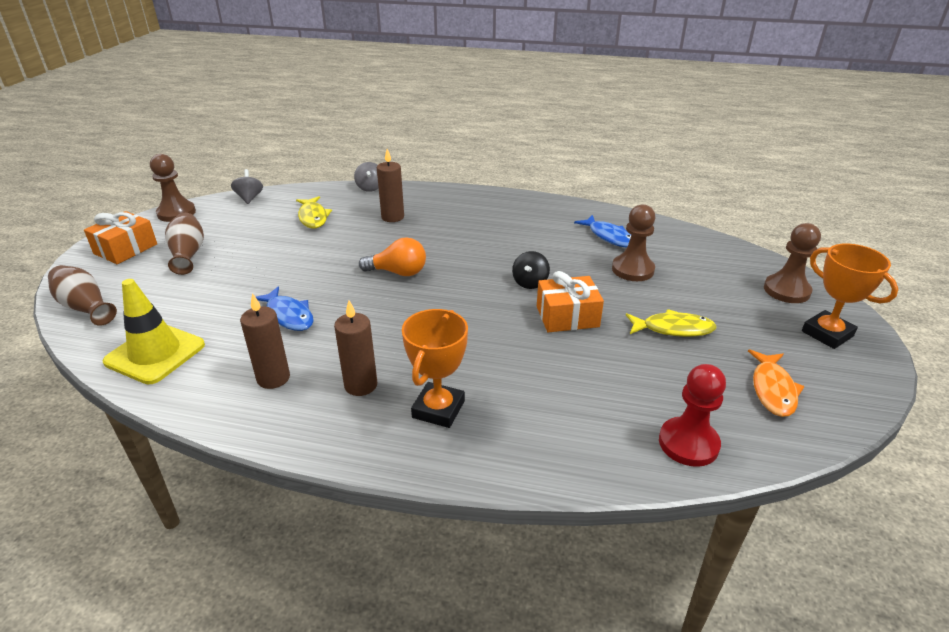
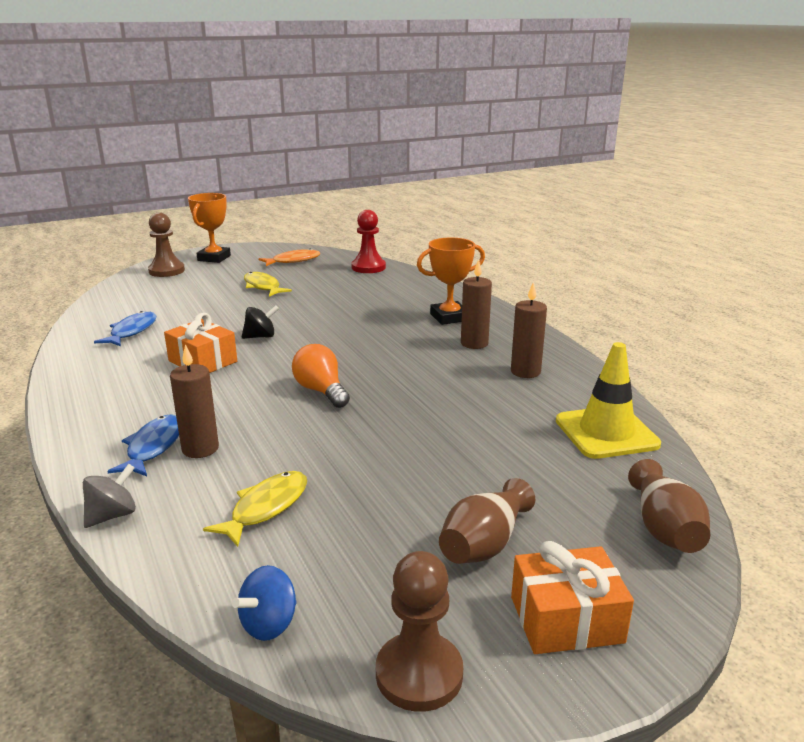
camera: 130 degrees left, 10 degrees down
grey spinning top [231,169,263,204] -> blue spinning top [232,565,297,641]
blue fish [255,286,314,331] -> blue fish moved to [107,414,179,476]
orange gift [537,271,604,332] -> orange gift moved to [164,313,237,373]
brown pawn [612,204,655,281] -> none

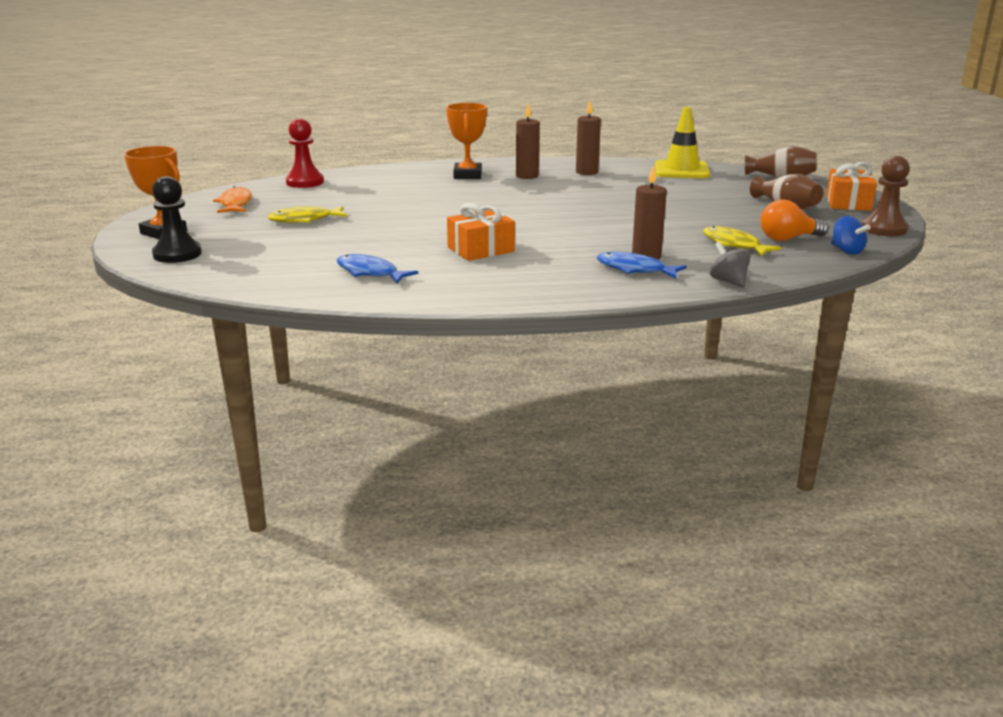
camera: 70 degrees left, 0 degrees up
brown pawn [148,212,185,277] -> black pawn [152,176,202,263]
black spinning top [242,305,279,339] -> none
orange light bulb [292,344,350,408] -> orange light bulb moved to [760,199,828,241]

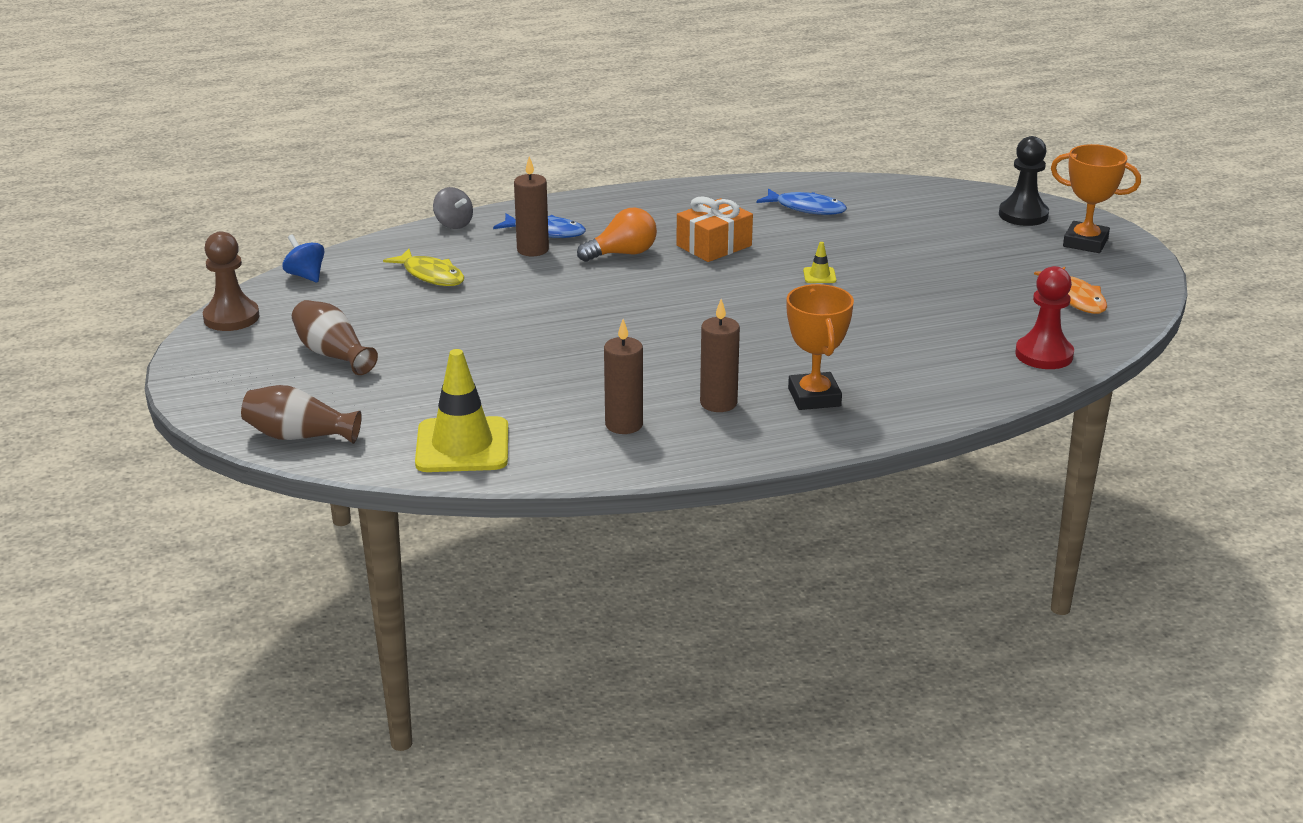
camera: 170 degrees right, 5 degrees up
yellow fish [267,206,347,223] -> none
orange light bulb [760,199,828,241] -> orange light bulb moved to [577,207,657,262]
orange gift [826,162,877,211] -> none
none -> yellow traffic cone [803,242,836,283]

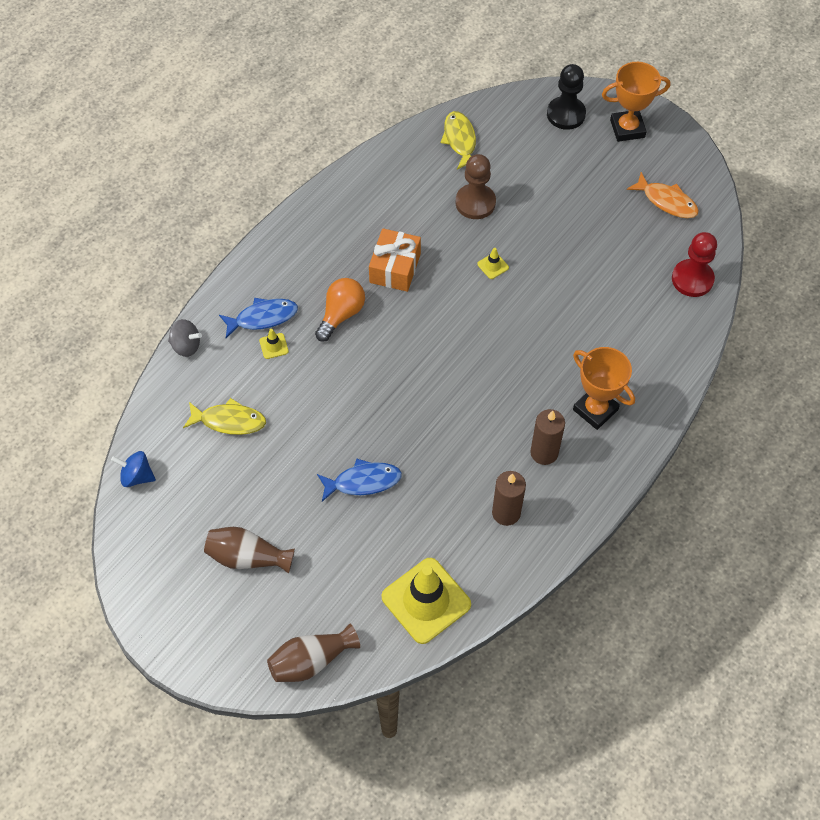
camera: 35 degrees left, 30 degrees up
brown pawn [203,231,260,331] -> brown pawn moved to [456,154,496,219]
brown candle [514,156,549,256] -> yellow traffic cone [259,329,289,359]
blue fish [756,188,847,215] -> blue fish moved to [317,458,402,502]
none -> yellow fish [441,111,476,169]

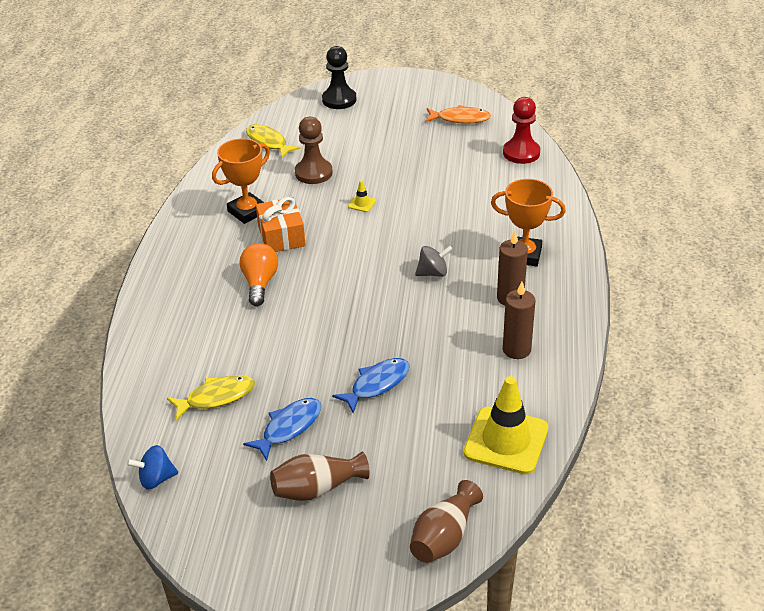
camera: 30 degrees left, 20 degrees down
grey spinning top [168,319,202,357] -> grey spinning top moved to [415,246,453,277]
blue fish [219,298,298,338] -> blue fish moved to [243,398,321,461]
yellow traffic cone [259,329,289,359] -> none
orange trophy [602,62,670,142] -> orange trophy moved to [212,138,270,224]

